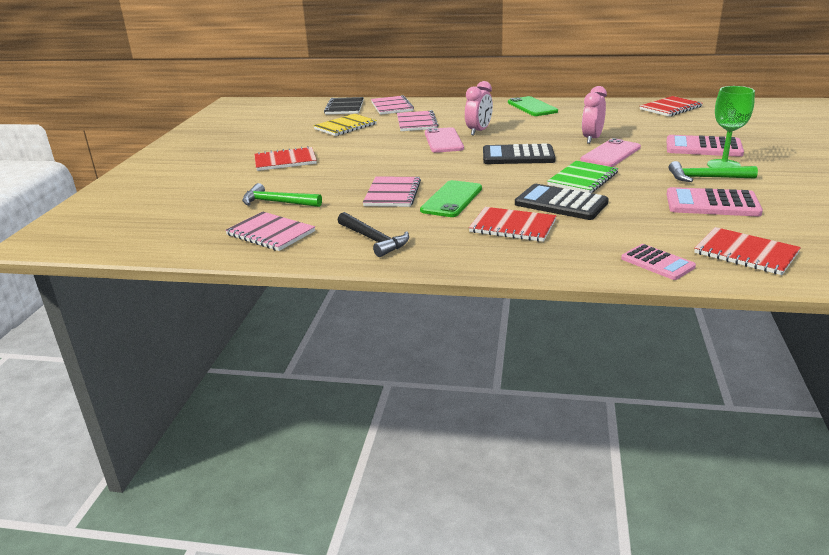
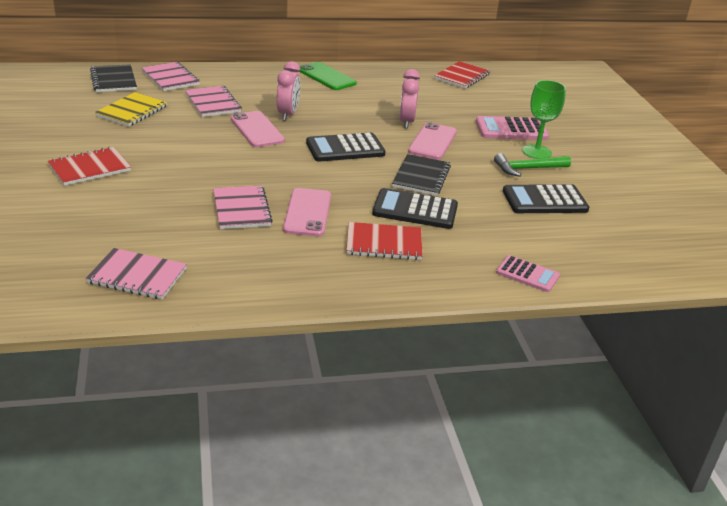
camera: 25 degrees left, 5 degrees up
green hammer [242,183,322,207] -> none
black hammer [337,212,409,257] -> none
green phone [420,180,482,217] -> pink phone [283,188,331,237]
green notebook [547,161,618,193] -> black notebook [392,154,451,196]
pink calculator [667,187,763,216] -> black calculator [503,184,589,213]
red notebook [694,227,801,275] -> none

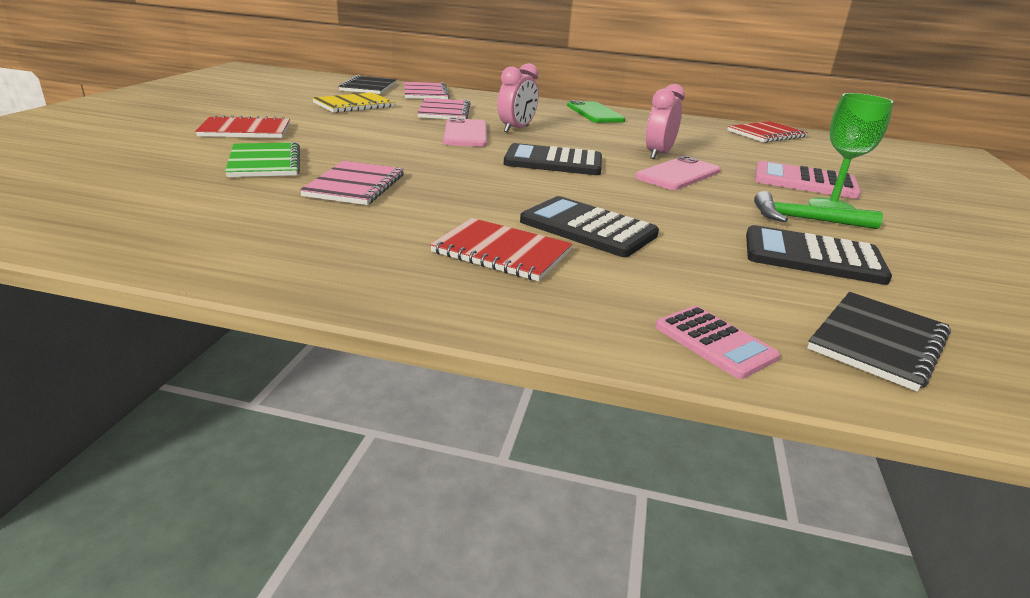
camera: 25 degrees right, 5 degrees down
pink notebook [85,248,187,300] -> none
pink phone [283,188,331,237] -> none
black notebook [392,154,451,196] -> black notebook moved to [807,292,951,392]
none -> green notebook [225,142,300,177]

